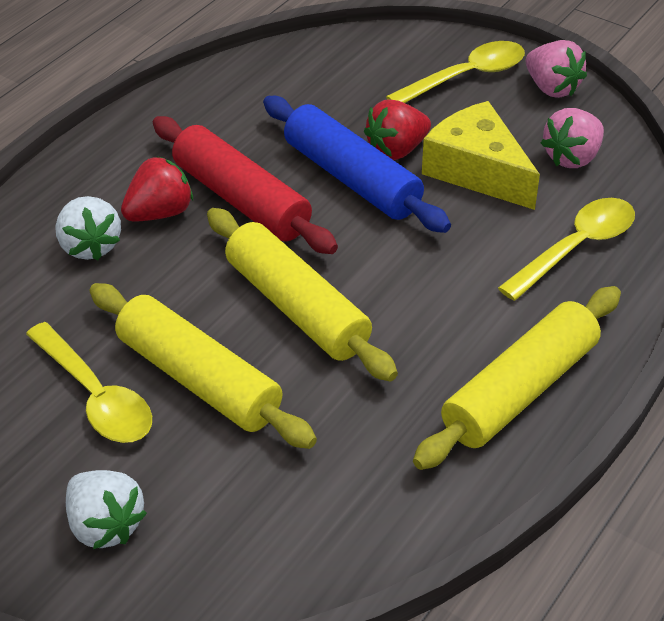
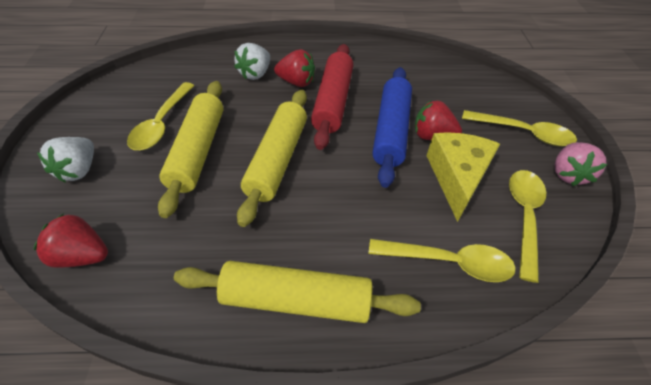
camera: 50 degrees right, 5 degrees up
pink strawberry [541,108,604,168] -> yellow spoon [509,170,546,283]
none -> red strawberry [34,214,108,268]

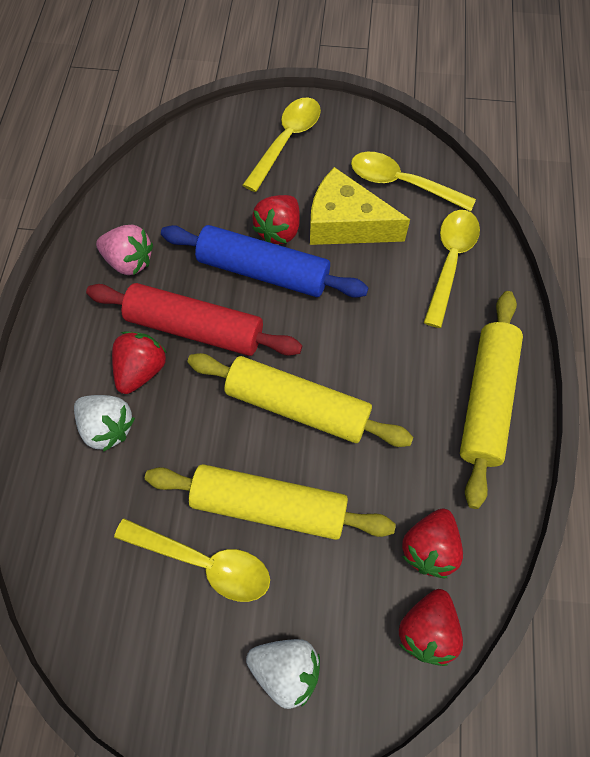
camera: 80 degrees left, 15 degrees up
pink strawberry [555,142,607,186] -> pink strawberry moved to [96,225,153,275]
none -> red strawberry [402,509,463,578]

